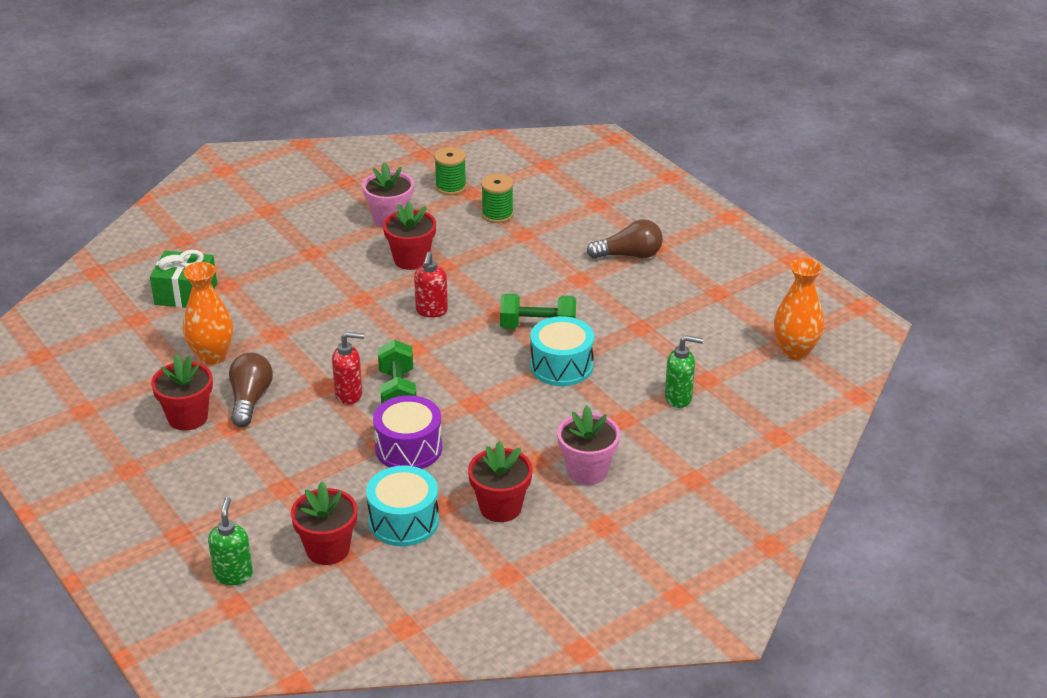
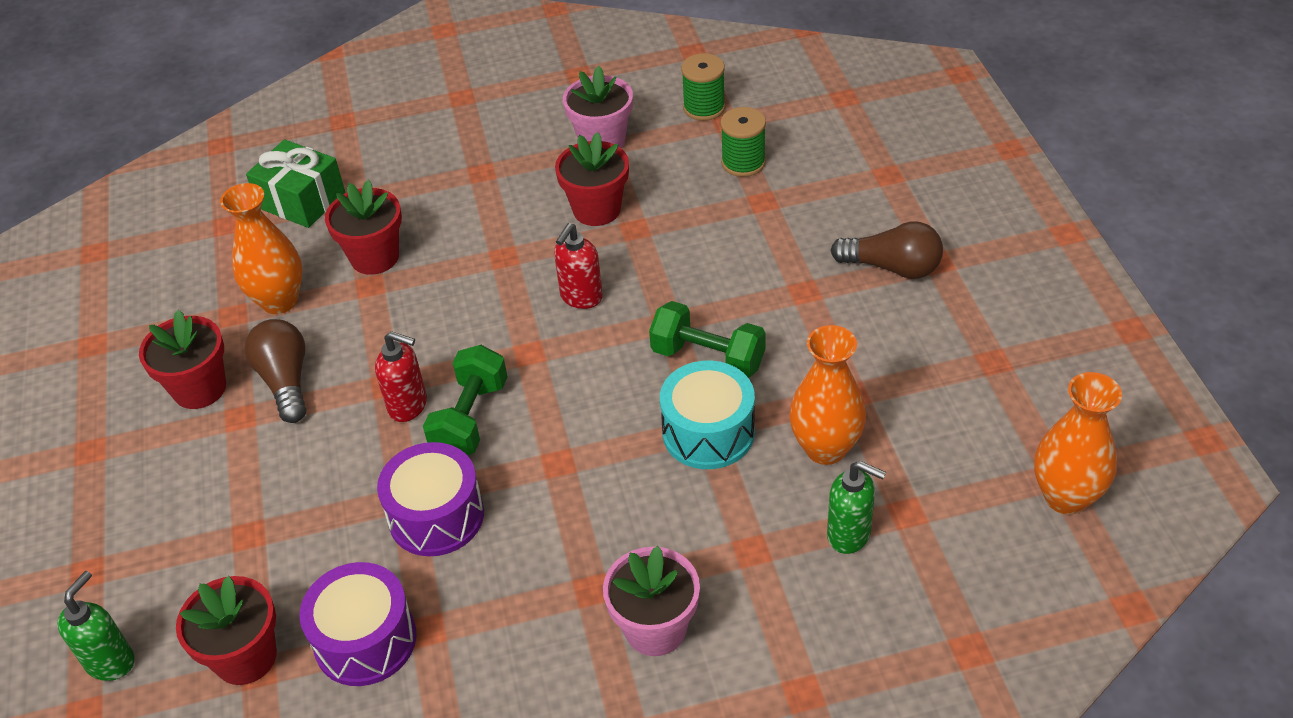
camera: 25 degrees right, 10 degrees up
brown light bulb [229,353,273,427] -> brown light bulb turned 45 degrees counterclockwise [244,319,306,423]
turquoise drum [366,465,439,546] -> purple drum [299,562,417,686]
red flower pot [468,441,532,522] -> red flower pot moved to [325,180,402,275]
none -> orange vase [789,325,866,465]

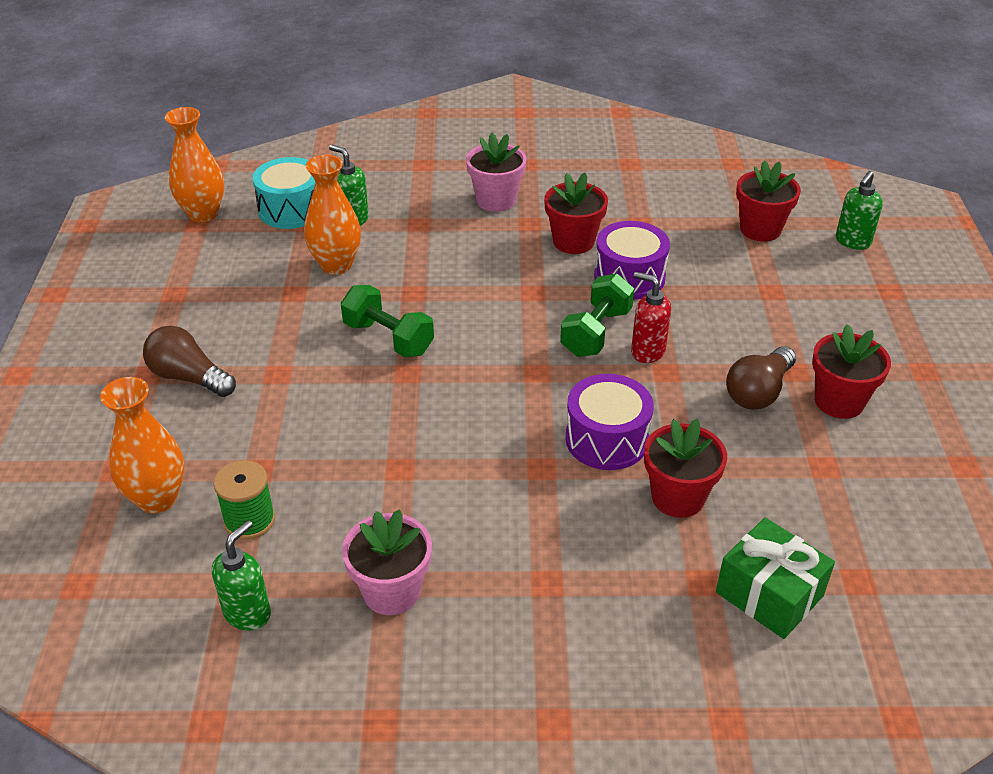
camera: 170 degrees left, 5 degrees down
orange vase [220,183,303,314] -> orange vase moved to [100,377,184,513]
brown light bulb [244,319,306,423] -> brown light bulb turned 45 degrees clockwise [726,346,796,410]
purple drum [299,562,417,686] -> purple drum moved to [565,374,654,470]
red soap dispenser [554,223,603,309] -> none
red flower pot [555,132,629,226] -> red flower pot moved to [544,172,608,254]
turquoise drum [660,360,755,469] -> turquoise drum moved to [252,157,315,229]
green spool [681,53,725,121] -> green soap dispenser [212,520,271,631]

